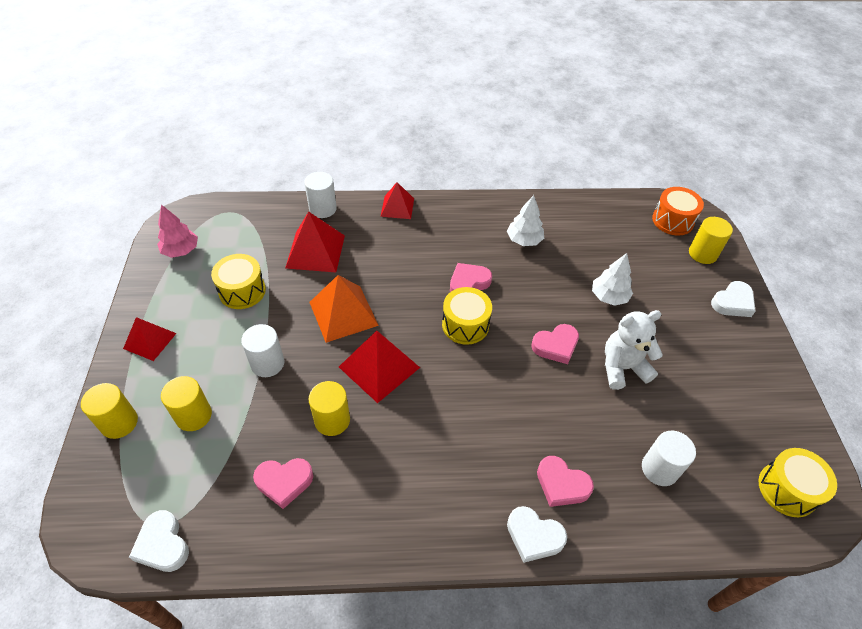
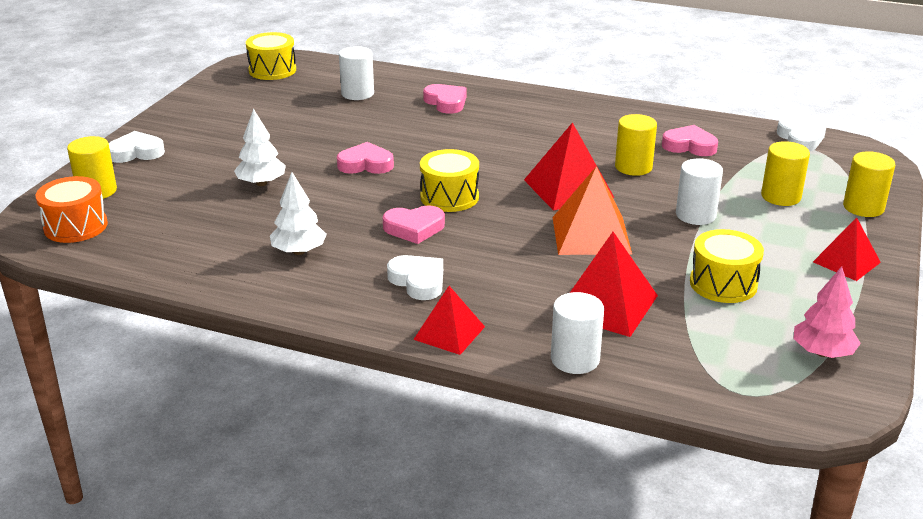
camera: 155 degrees left, 20 degrees down
white heart [507,506,567,563] -> white heart moved to [387,255,443,300]
white teddy bear [605,310,663,390] -> none

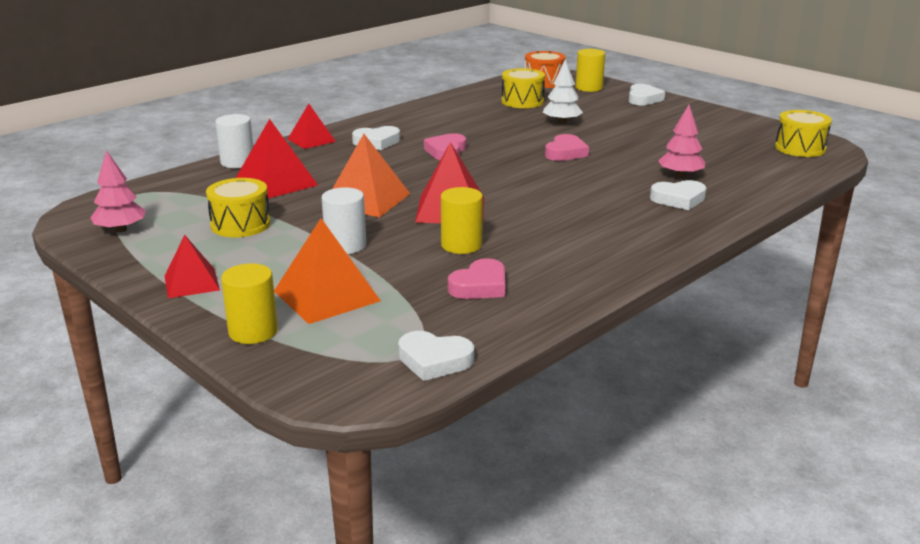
camera: 115 degrees right, 5 degrees down
white tree [270,172,327,255] -> none
white cylinder [339,46,374,100] -> none
yellow drum [420,149,479,212] -> yellow drum moved to [502,68,545,108]
pink heart [423,84,466,114] -> white heart [650,180,706,210]
yellow cylinder [761,141,810,206] -> orange pyramid [274,218,381,324]
none -> pink tree [659,105,705,178]

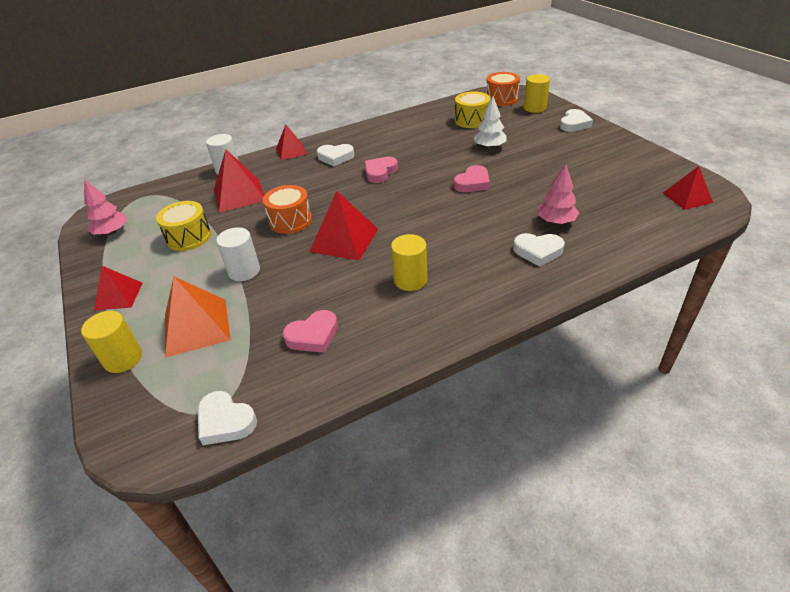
camera: 20 degrees right, 15 degrees up
orange pyramid [332,134,410,217] -> orange drum [263,185,312,234]
yellow cylinder [441,187,483,254] -> yellow cylinder moved to [391,234,427,291]
yellow drum [775,110,832,157] -> red pyramid [663,166,713,210]

